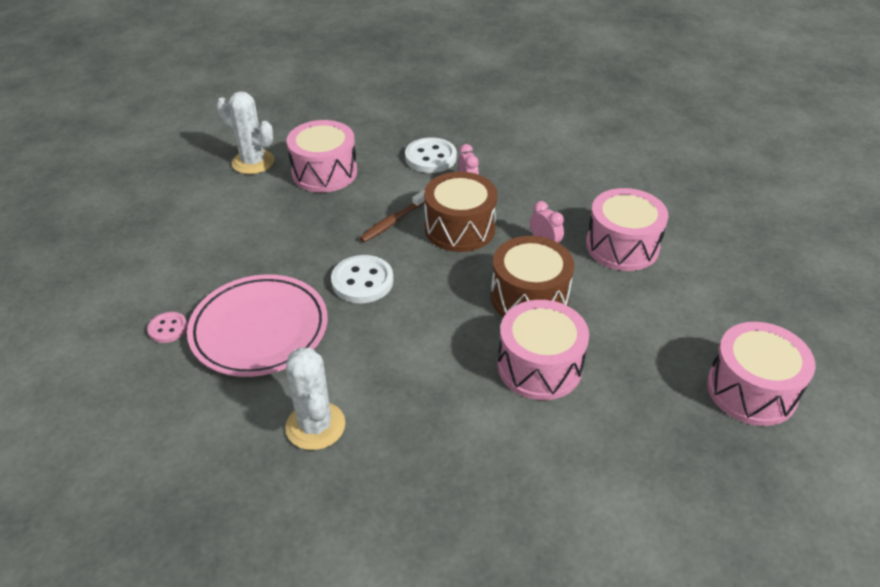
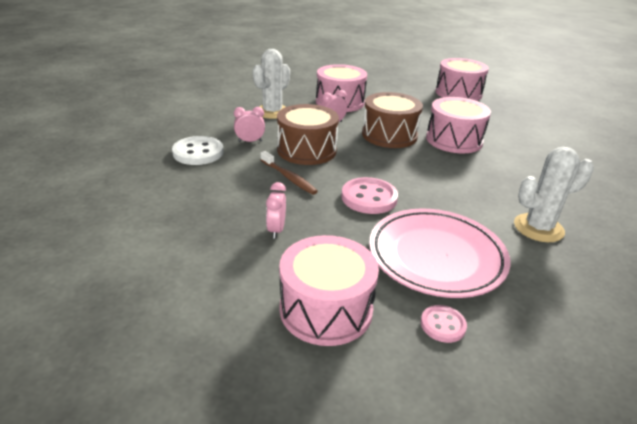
camera: 85 degrees left, 10 degrees down
white cactus [216,91,274,174] -> white cactus moved to [253,49,290,119]
pink drum [287,120,357,193] -> pink drum moved to [279,235,379,346]
white button [331,255,394,303] -> pink button [341,177,398,214]
none -> pink clock [266,182,286,239]

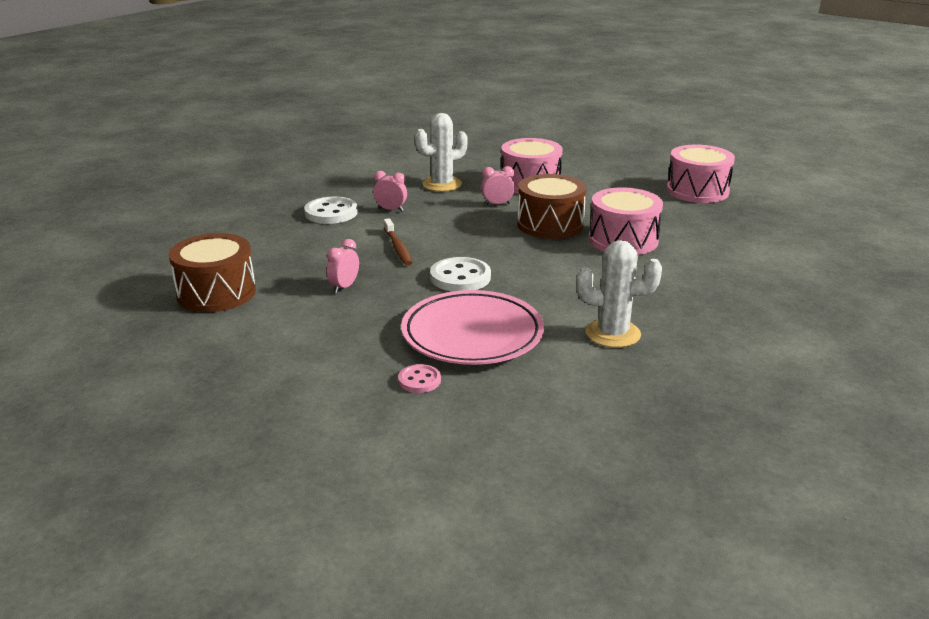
camera: 25 degrees right, 5 degrees down
brown drum [277,104,339,165] -> brown drum moved to [169,233,256,312]
pink drum [279,235,379,346] -> none
pink button [341,177,398,214] -> white button [430,257,491,291]

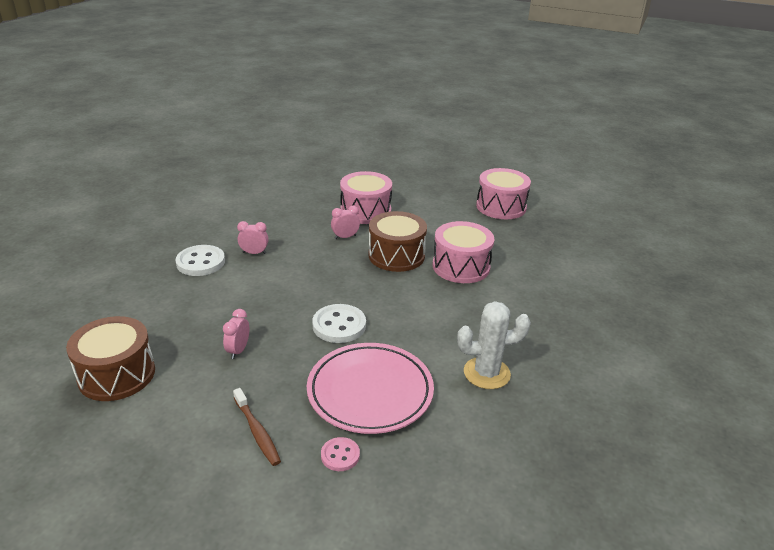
camera: 15 degrees left, 5 degrees up
brown toothbrush [384,218,412,265] -> brown toothbrush moved to [233,388,281,466]
white cactus [415,113,468,192] -> none

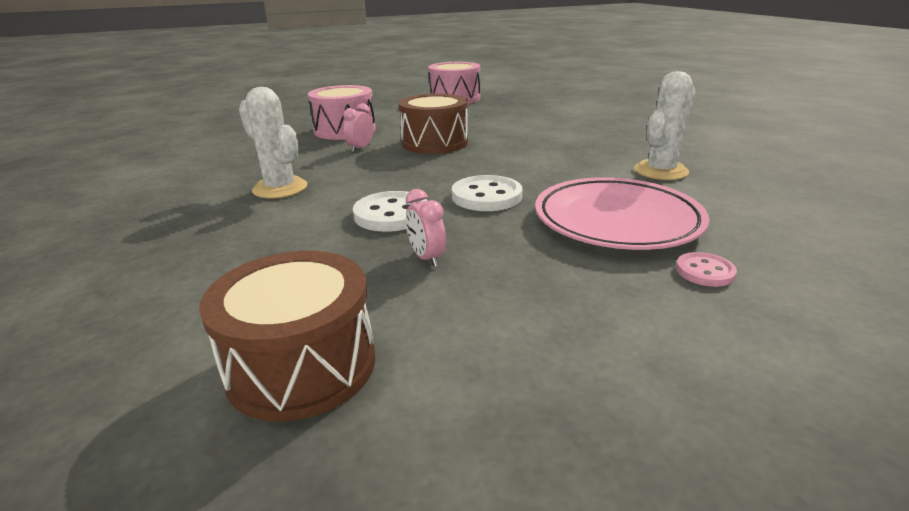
camera: 40 degrees left, 5 degrees down
white button [175,245,225,276] -> white button moved to [353,191,427,232]
brown toothbrush [233,388,281,466] -> none
pink clock [237,221,269,254] -> white cactus [239,87,307,198]
pink drum [432,221,494,283] -> none

